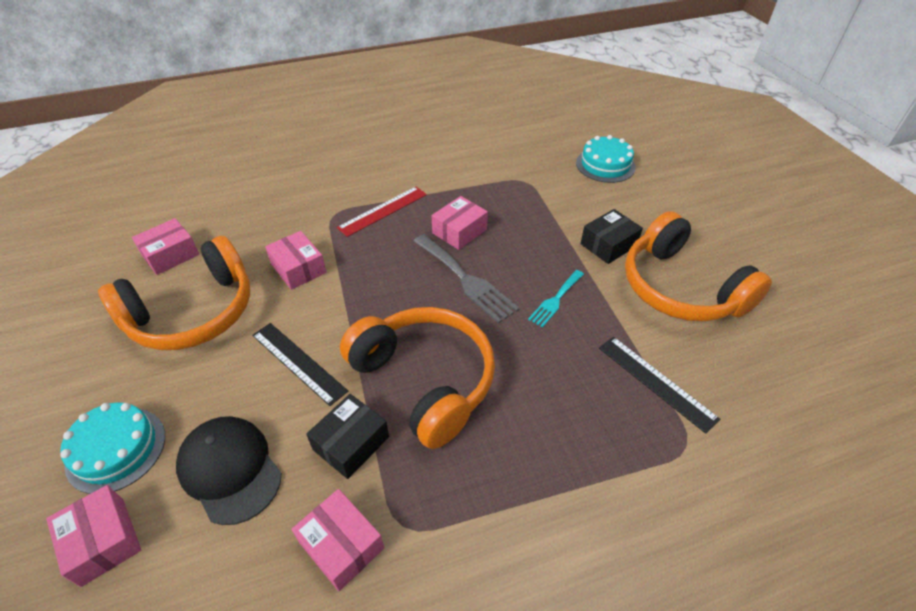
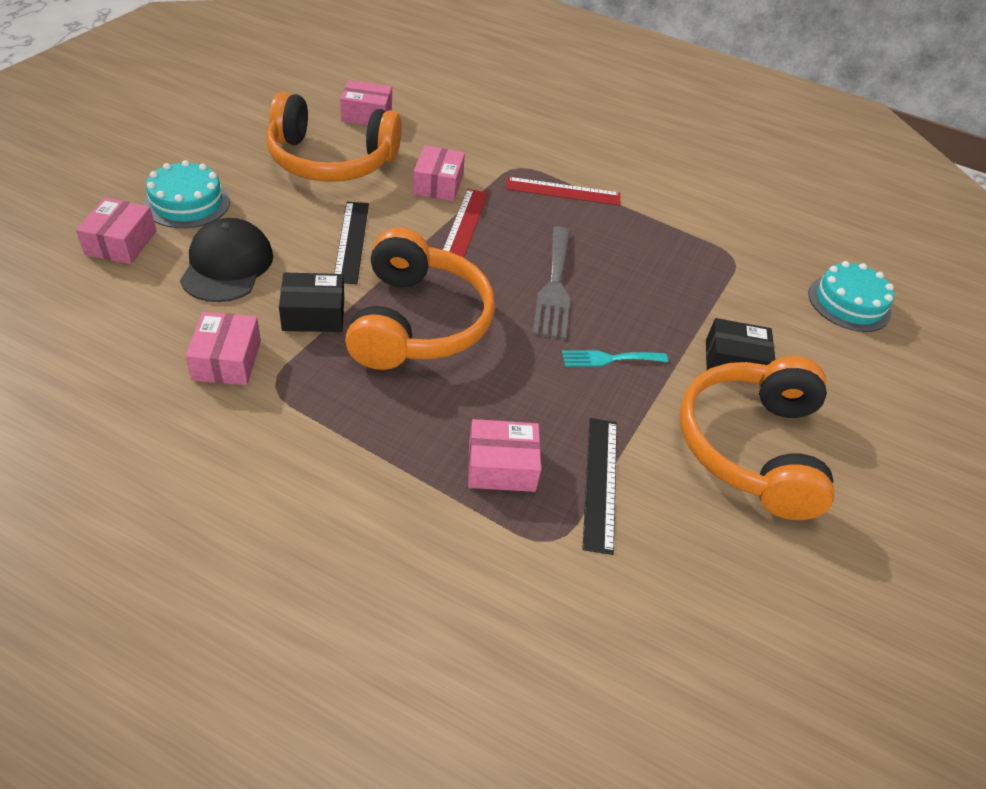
camera: 40 degrees right, 0 degrees up
pink box [432,196,488,250] -> pink box moved to [468,419,541,492]
none -> red ruler [443,189,488,258]

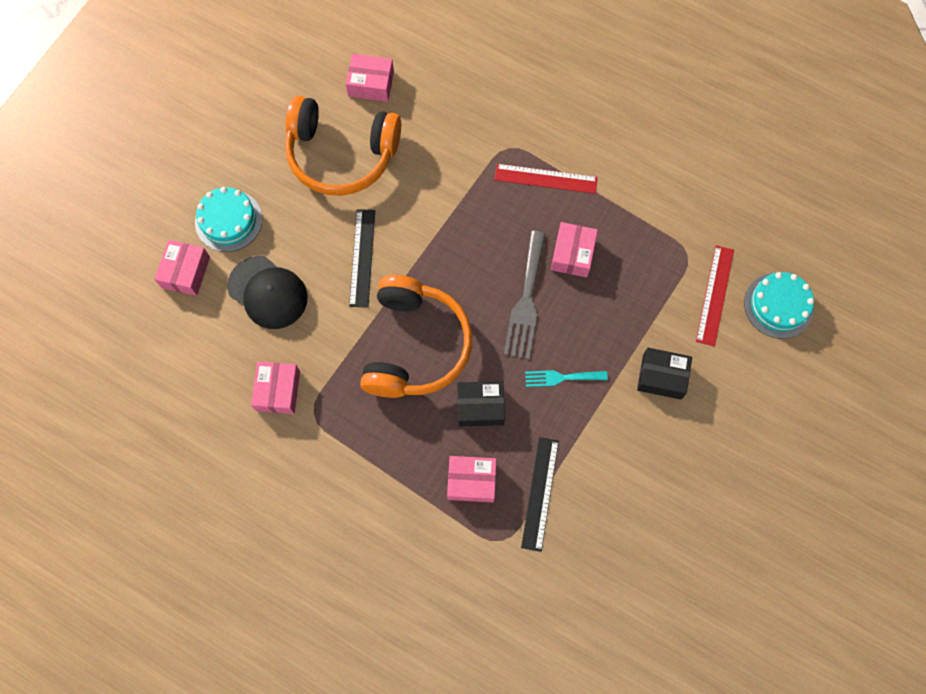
camera: 10 degrees right, 25 degrees up
black cap [180,218,273,302] -> black cap turned 120 degrees clockwise [227,256,308,329]
black box [279,273,344,332] -> black box moved to [457,381,505,426]
pink box [413,145,465,202] -> pink box moved to [551,222,598,278]
red ruler [443,189,488,258] -> red ruler moved to [696,246,734,346]
orange headphones [680,356,834,520] -> none

